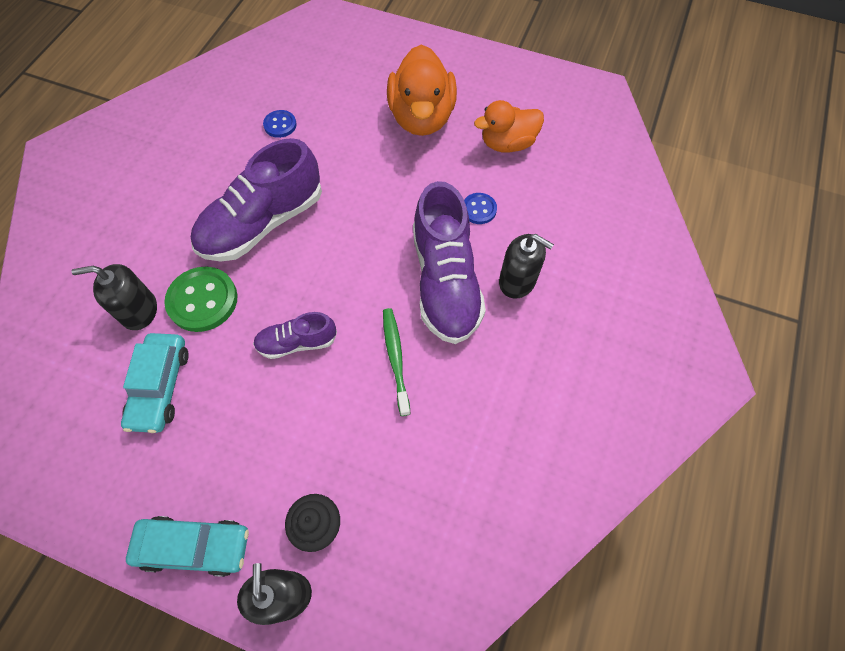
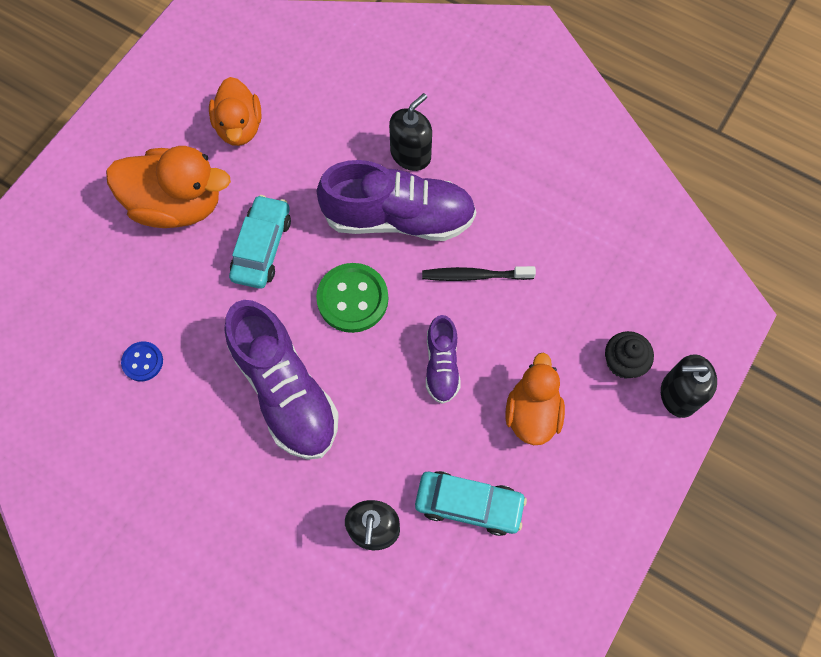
camera: 80 degrees left, 5 degrees up
turquoise car [126,516,249,577] -> turquoise car moved to [229,195,291,289]
green button [164,267,238,332] -> green button moved to [316,263,388,333]
green toothbrush [383,308,410,416] -> black toothbrush [422,266,536,281]
blue button [464,193,497,224] -> none
none -> orange duck [505,353,565,445]

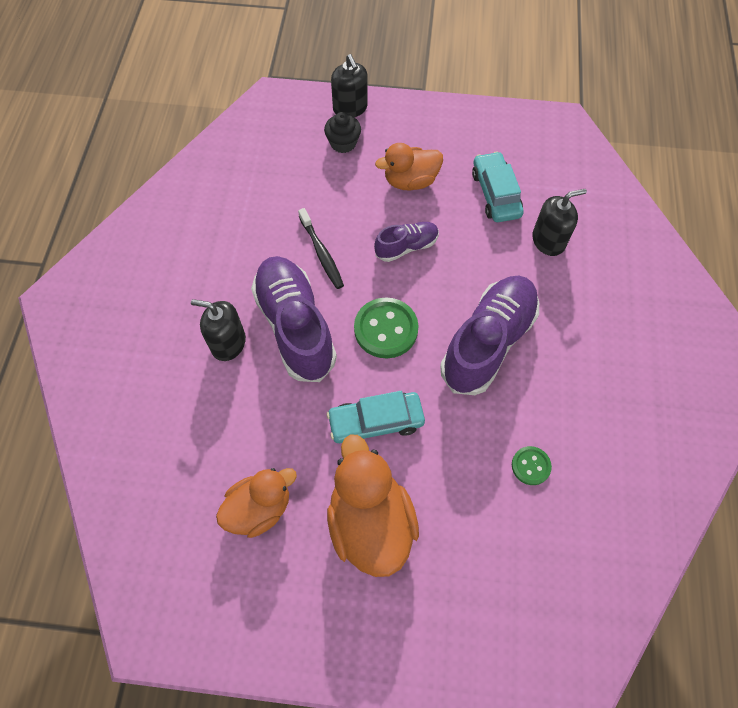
camera: 115 degrees left, 5 degrees down
blue button [121,342,163,382] -> green button [512,446,552,485]

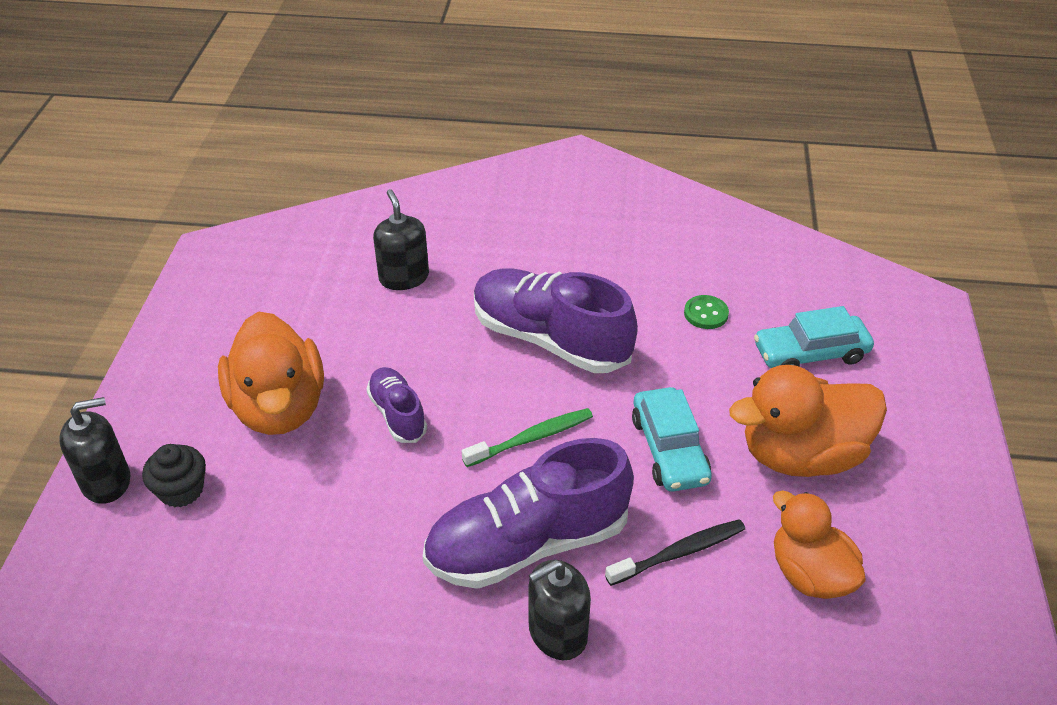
camera: 90 degrees left, 20 degrees down
black soap dispenser [191,299,246,361] -> black soap dispenser turned 45 degrees clockwise [529,560,591,660]
black toothbrush [298,208,344,289] -> black toothbrush moved to [605,519,745,586]
green button [354,298,419,359] -> green toothbrush [462,408,593,467]
orange duck [375,143,443,190] -> orange duck [218,311,324,435], size x1.51
turquoise car [472,151,524,222] -> turquoise car moved to [754,306,874,368]

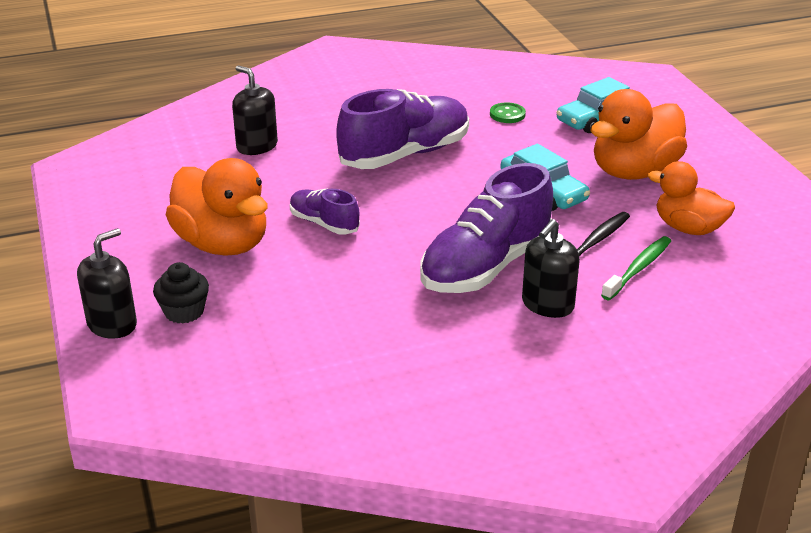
camera: 25 degrees left, 10 degrees down
green toothbrush [462,408,593,467] -> green toothbrush moved to [601,236,671,300]
purple shoe [474,268,638,373] -> purple shoe turned 135 degrees clockwise [336,89,469,169]

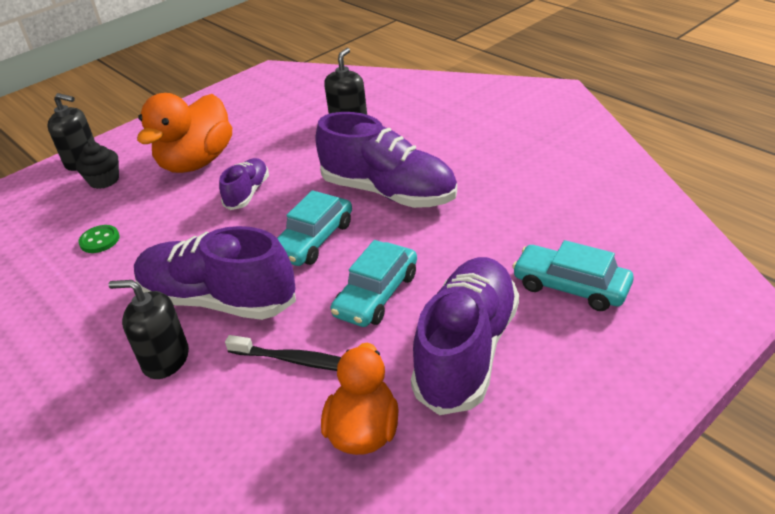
camera: 70 degrees right, 5 degrees up
green button [490,102,526,123] -> green button moved to [78,225,119,253]
orange duck [590,89,687,180] -> purple shoe [411,257,519,415]
green toothbrush [601,236,671,300] -> none
none -> turquoise car [277,190,352,266]

